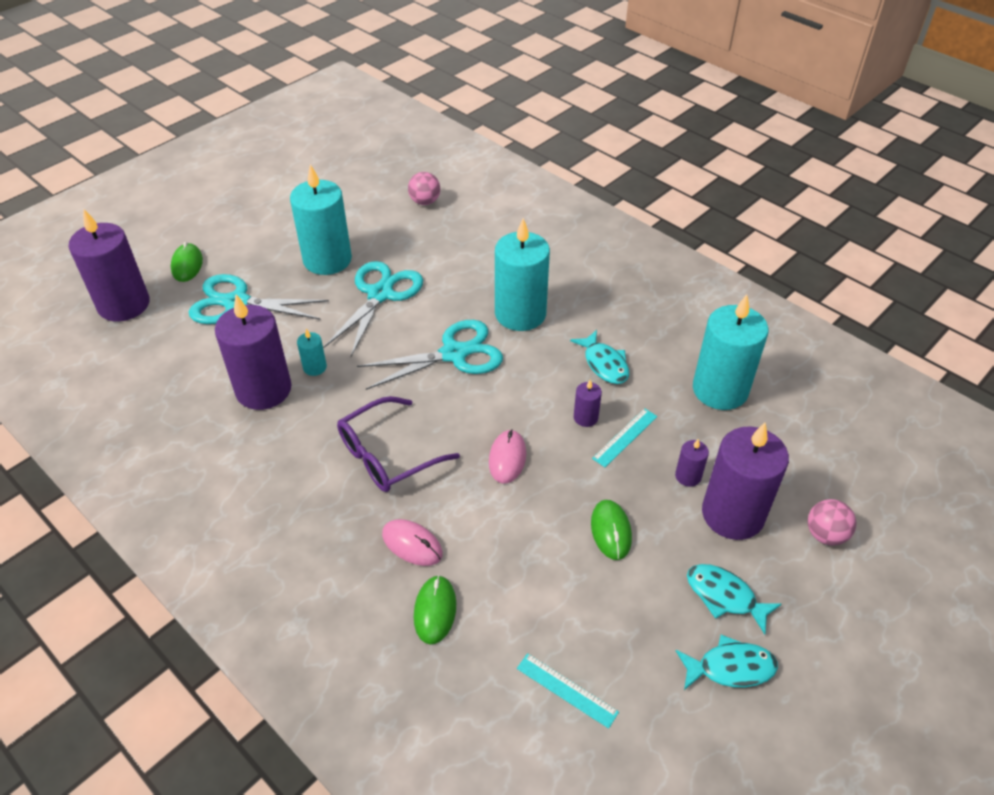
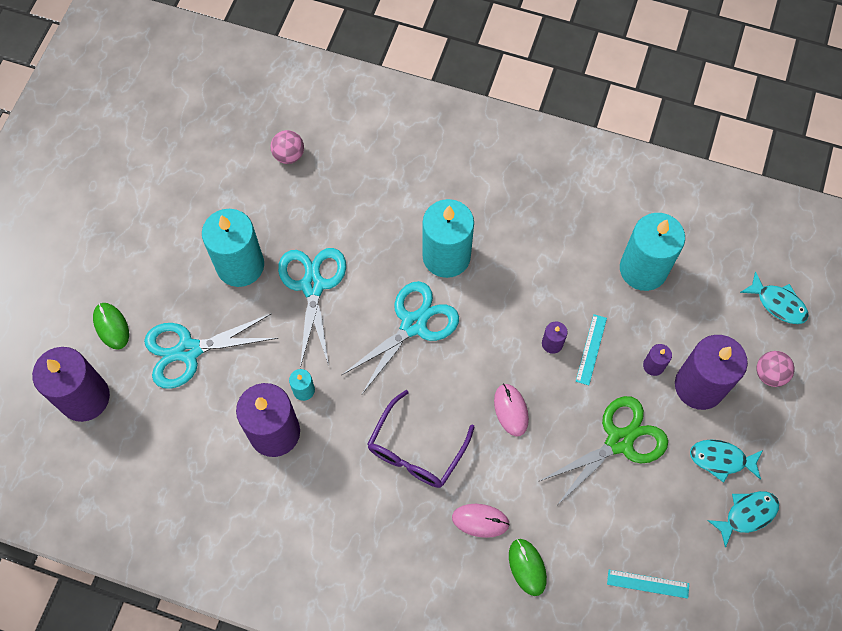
camera: 25 degrees left, 20 degrees up
turquoise fish [570,330,629,384] -> turquoise fish moved to [740,271,809,324]
green mouse [591,500,632,560] -> green scissors [538,396,668,505]

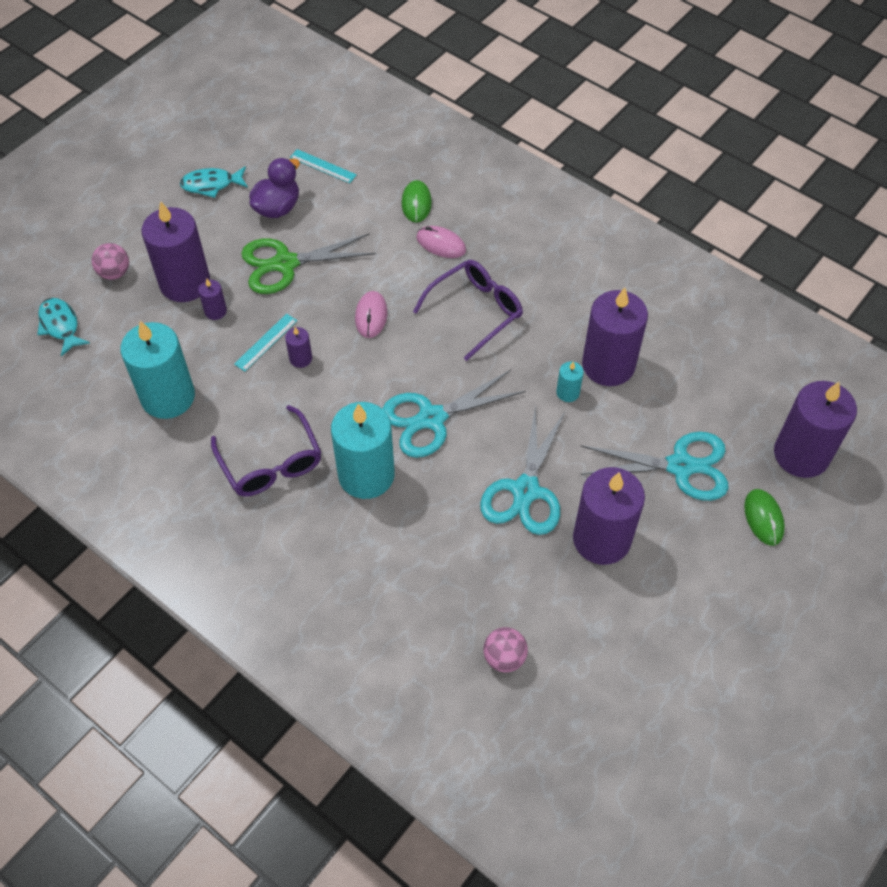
camera: 160 degrees left, 10 degrees down
turquoise candle [202,209,264,287] -> purple candle [573,467,645,565]
turquoise fish [690,440,763,483] -> none
none -> purple glasses [211,405,321,496]
none -> purple duck [249,158,300,218]

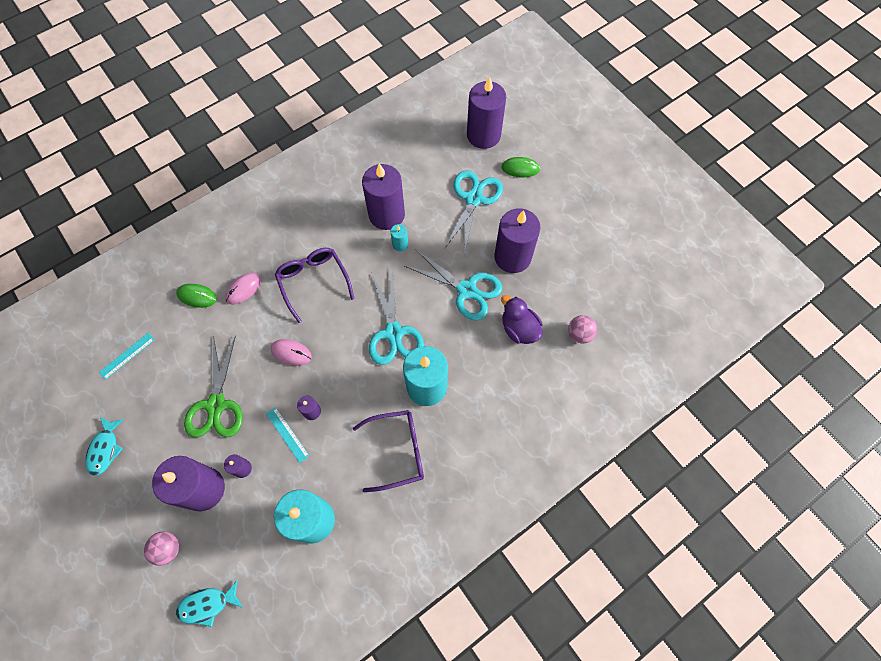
camera: 75 degrees left, 10 degrees up
purple duck [249,158,300,218] -> purple duck moved to [501,295,543,344]

